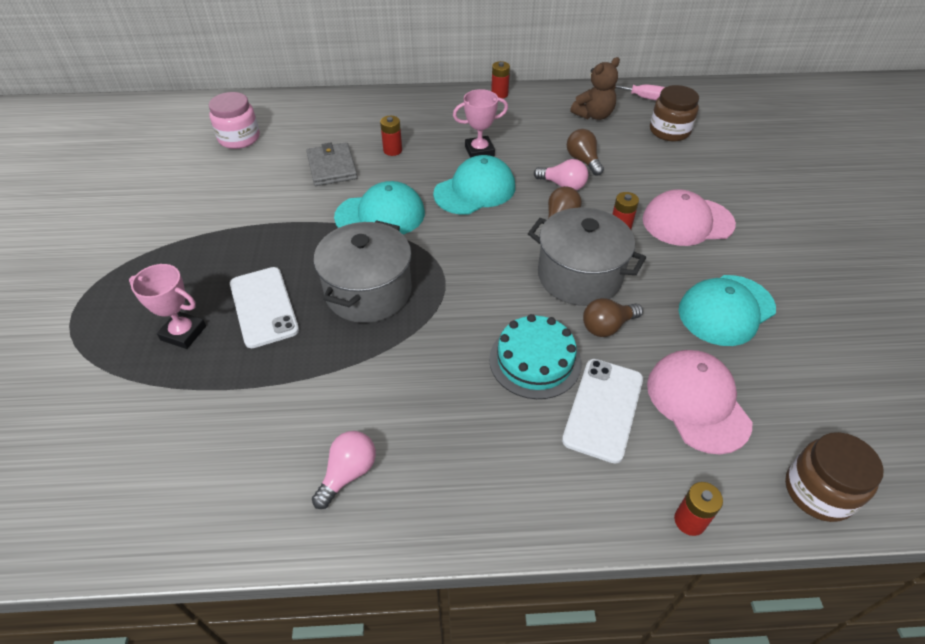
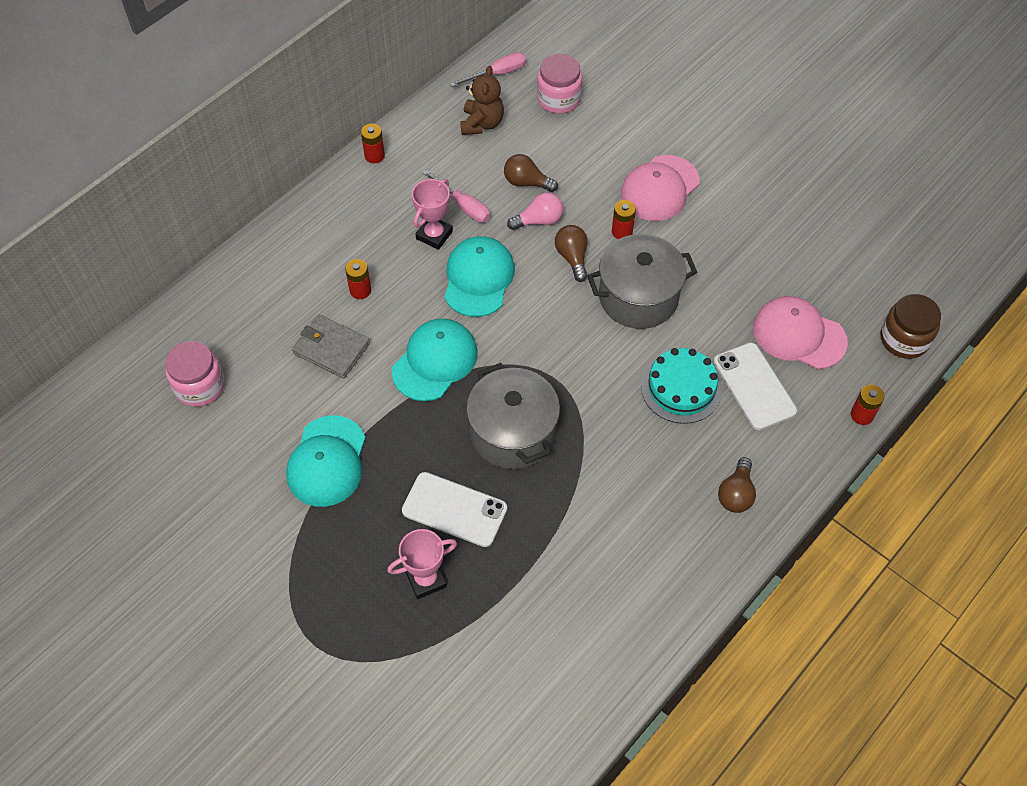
camera: 45 degrees left, 10 degrees up
pink light bulb [312,431,376,509] -> none
brown light bulb [583,298,643,337] -> brown light bulb moved to [718,457,756,513]
brown jar [650,85,699,142] -> pink jar [537,54,582,114]
turquoise cap [679,275,776,346] -> turquoise cap moved to [286,415,365,507]
none -> pink screwdriver [422,170,490,222]

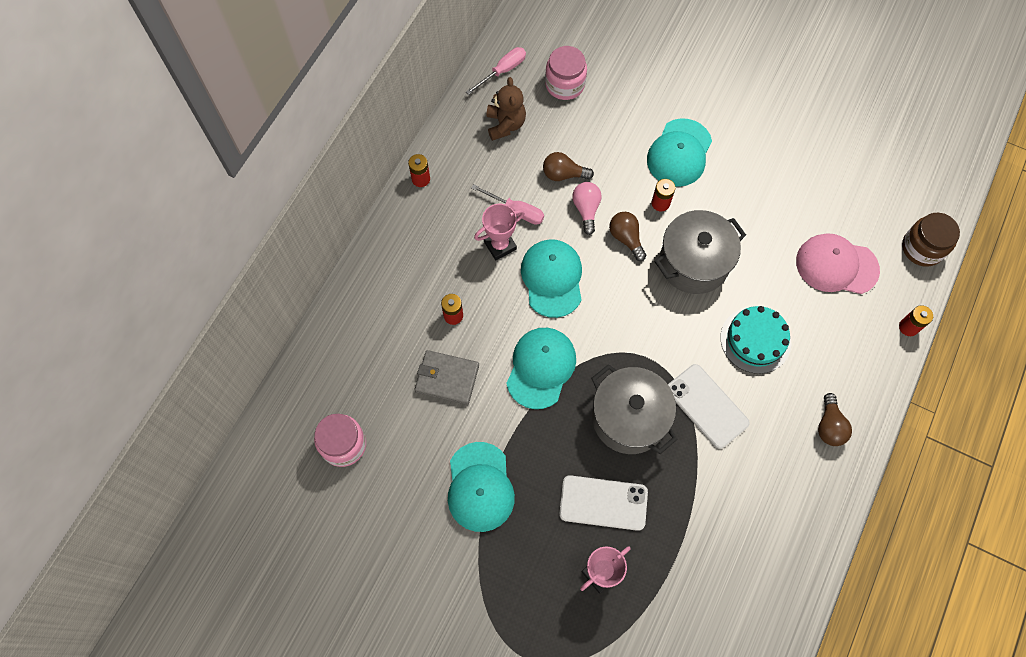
camera: 15 degrees left, 10 degrees up
pink trophy [412,179,453,250] -> pink trophy turned 45 degrees clockwise [474,204,525,260]
pink light bulb [507,193,563,230] -> pink light bulb turned 60 degrees counterclockwise [572,182,602,235]
pink cap [621,155,699,221] -> turquoise cap [647,119,712,187]
white phone [714,343,797,430] -> white phone moved to [668,364,750,449]

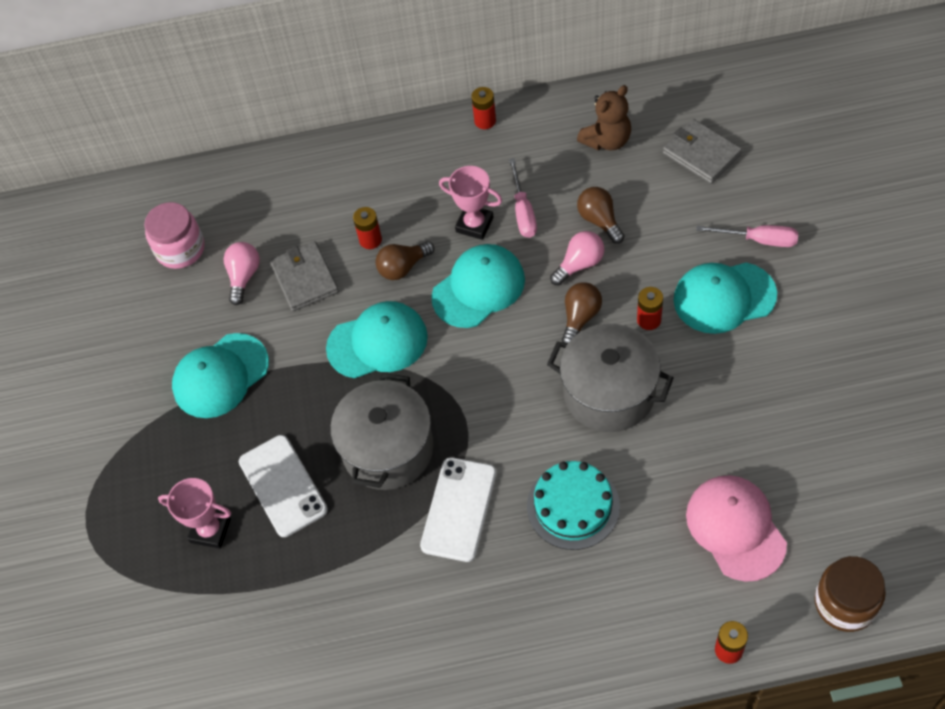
camera: 60 degrees right, 10 degrees down
pink screwdriver [466,47,526,95] -> pink screwdriver moved to [696,225,798,247]
pink jar [545,46,587,100] -> grey wallet [663,119,742,184]
brown light bulb [818,393,852,446] -> brown light bulb moved to [375,241,435,280]
none -> pink light bulb [224,242,260,305]

